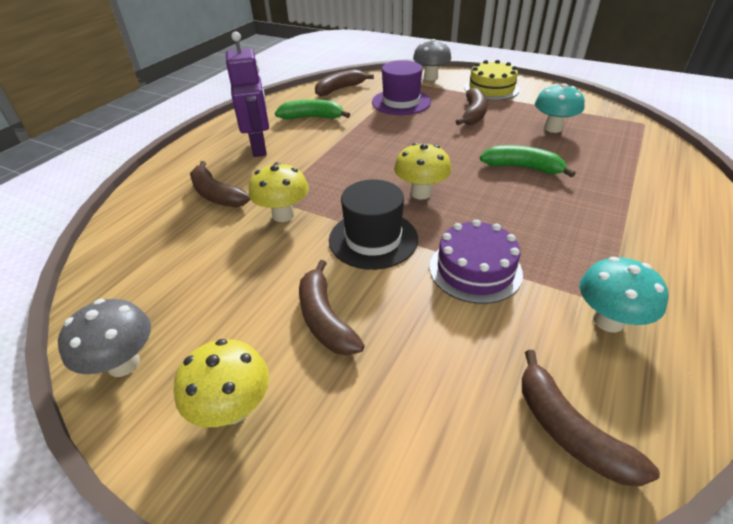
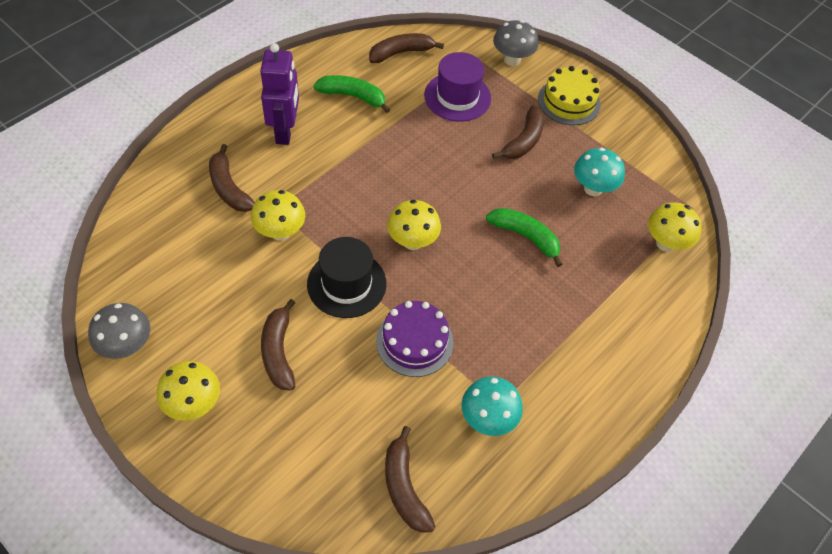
camera: 10 degrees right, 15 degrees up
none -> yellow mushroom [648,202,702,252]

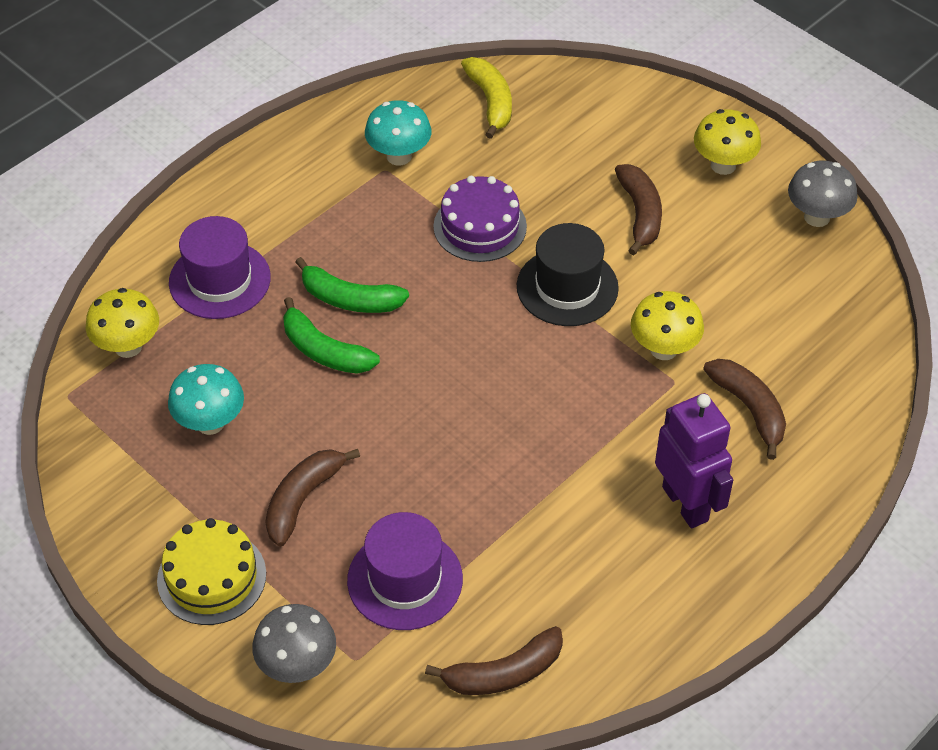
camera: 175 degrees left, 5 degrees down
purple robot [260,43,299,145] -> purple robot turned 150 degrees clockwise [655,393,733,528]
green banana [313,75,390,113] -> green banana moved to [295,257,409,313]
brown banana [385,426,436,533] -> yellow banana [461,57,512,139]
yellow mushroom [387,200,441,250] -> none
none -> purple hat [169,216,271,319]

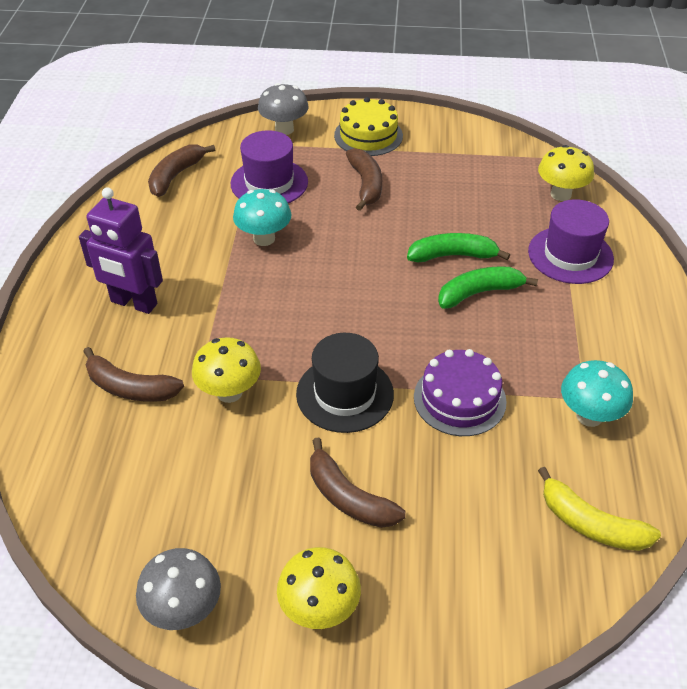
camera: 140 degrees right, 5 degrees down
turquoise mushroom [168,364,244,435] -> turquoise mushroom moved to [233,189,292,246]

